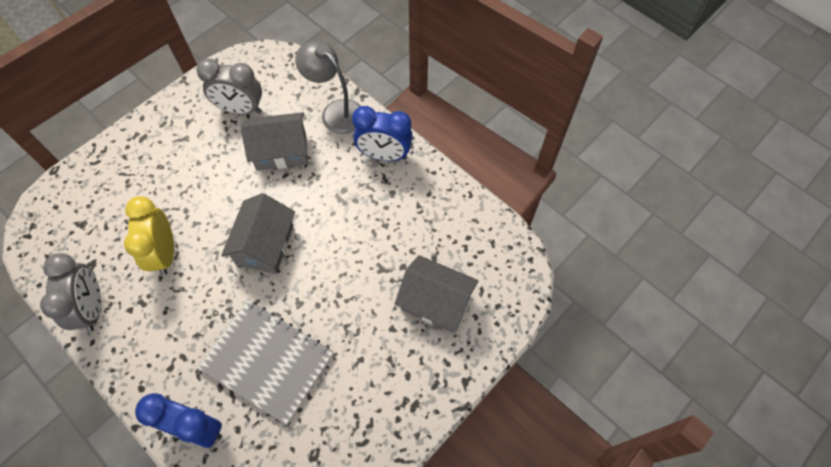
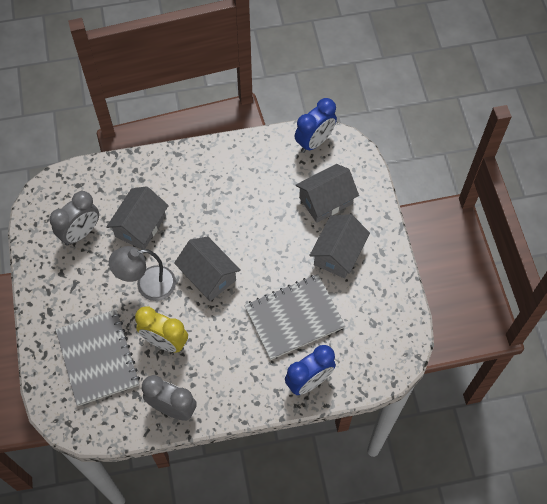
camera: 55 degrees left, 0 degrees up
grey lamp [295,40,361,134] -> grey lamp moved to [109,246,176,301]
blue clock [352,106,413,161] -> blue clock moved to [295,98,337,153]
none -> grey notebook [56,310,140,406]
none -> grey house [309,214,370,278]

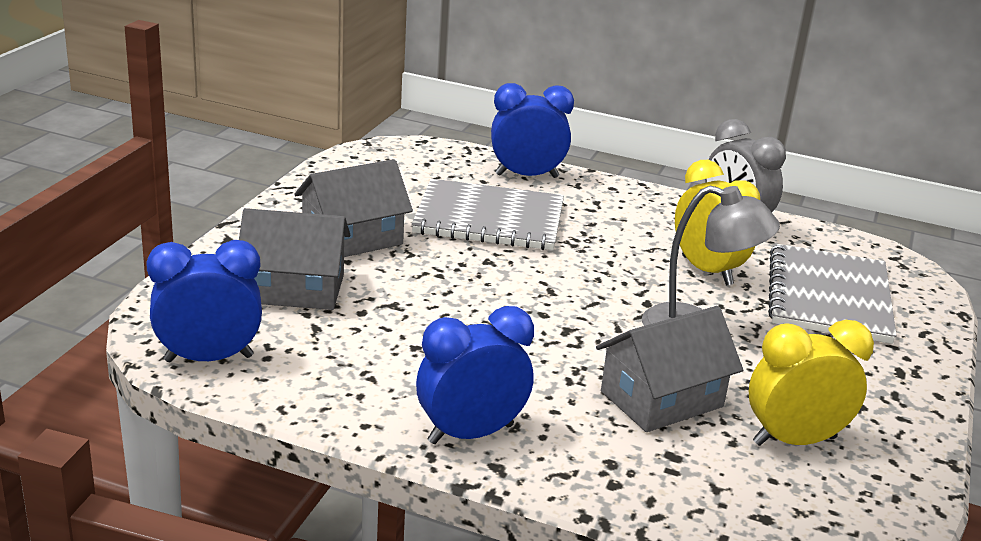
camera: 150 degrees left, 35 degrees down
grey clock [49,191,99,246] -> yellow clock [749,320,874,446]
grey house [174,236,241,301] -> none
none -> blue clock [416,306,534,444]

